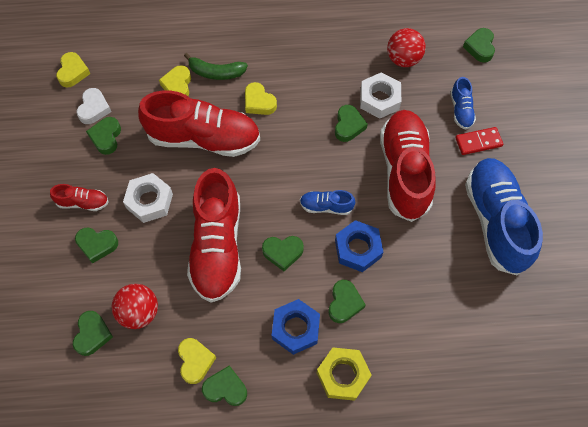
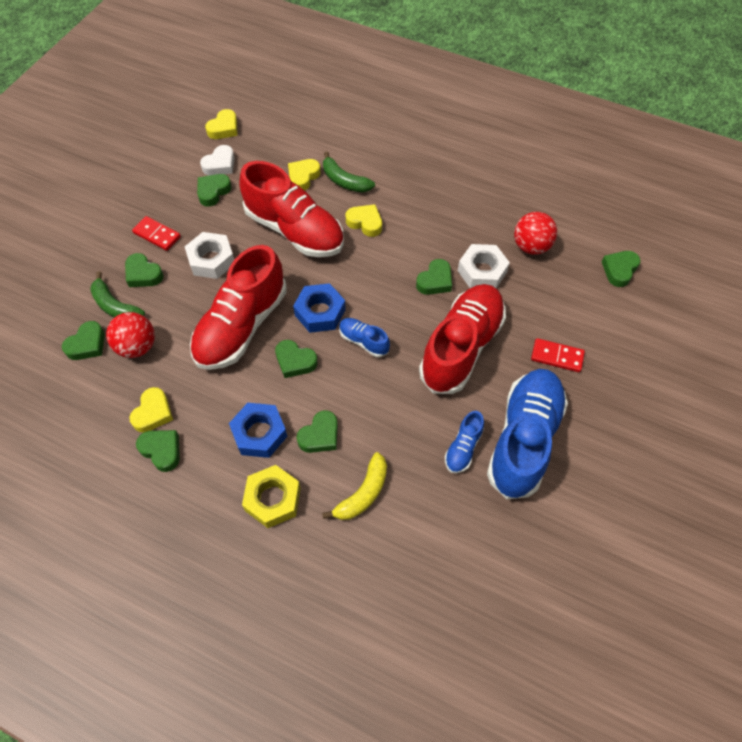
camera: 30 degrees right, 5 degrees down
red shoe [50,184,109,211] -> red domino [132,216,181,251]
yellow heart [245,82,277,115] -> yellow heart turned 135 degrees clockwise [346,204,382,237]
blue nut [335,220,383,272] -> blue nut moved to [293,283,346,333]
blue shoe [450,77,476,129] -> blue shoe moved to [445,411,484,473]
none -> green banana [90,271,145,318]
none -> yellow banana [322,452,387,520]

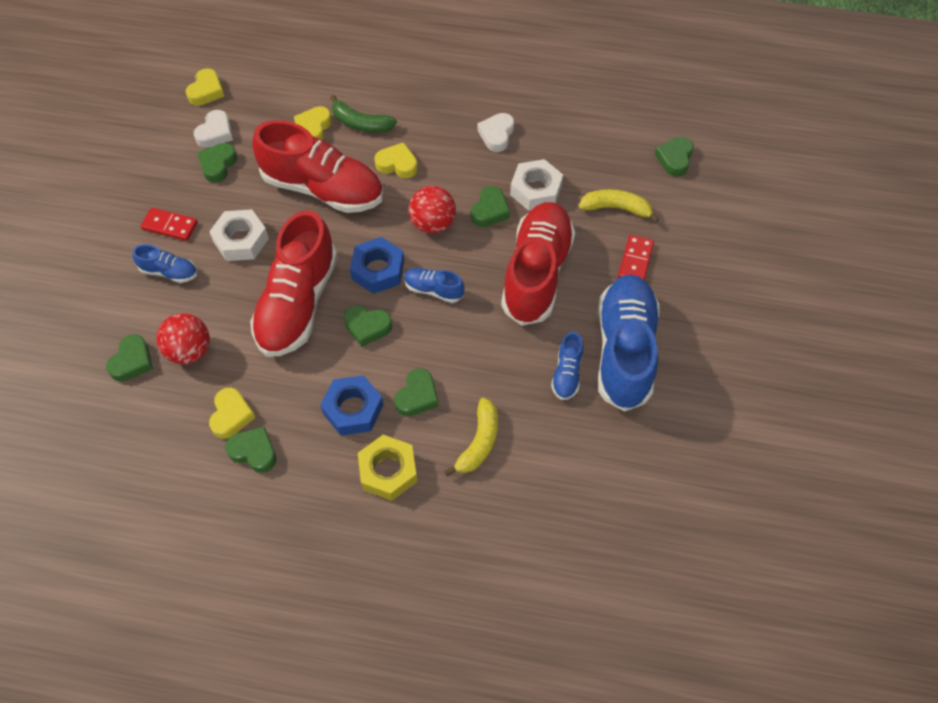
camera: 15 degrees left, 0 degrees up
green banana [90,271,145,318] -> none
green heart [125,253,164,287] -> blue shoe [132,244,197,283]
red ball [514,212,557,255] -> red ball moved to [409,186,456,234]
red domino [531,338,585,372] -> red domino turned 75 degrees counterclockwise [618,235,654,281]
none -> white heart [477,113,514,152]
none -> yellow banana [579,189,659,223]

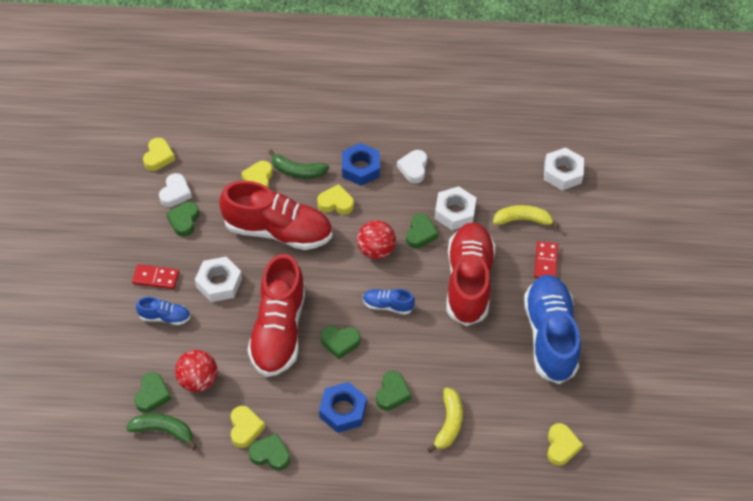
camera: 10 degrees left, 5 degrees down
blue nut [350,237,404,294] -> blue nut moved to [342,143,380,186]
yellow nut [358,435,417,501] -> none
blue shoe [551,332,583,400] -> none
green heart [655,137,694,177] -> white nut [544,148,584,190]
none -> green banana [126,413,197,450]
none -> yellow heart [547,423,583,466]

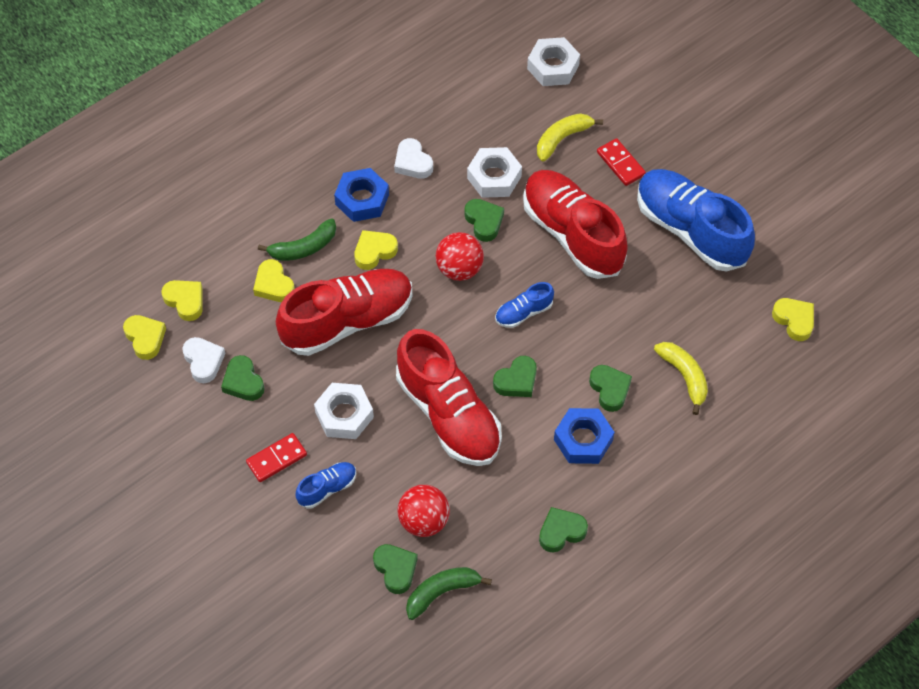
camera: 40 degrees left, 5 degrees up
yellow heart [231,406,265,448] -> yellow heart moved to [161,280,203,321]

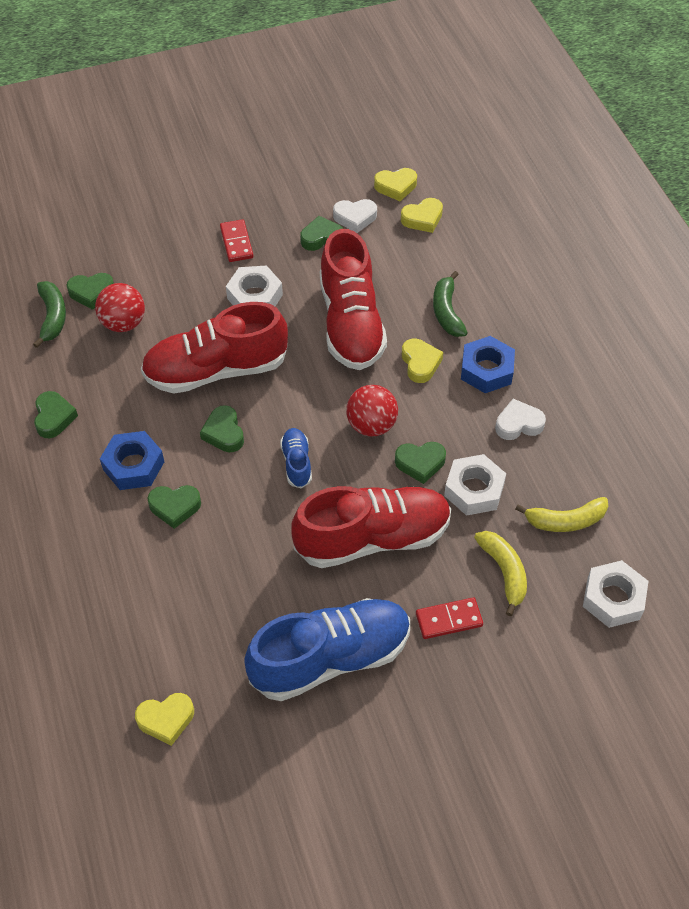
camera: 110 degrees right, 5 degrees down
yellow heart [253,259,295,302] -> none
blue shoe [295,462,356,508] -> none
yellow banana [654,342,708,415] -> yellow banana moved to [515,497,608,532]

